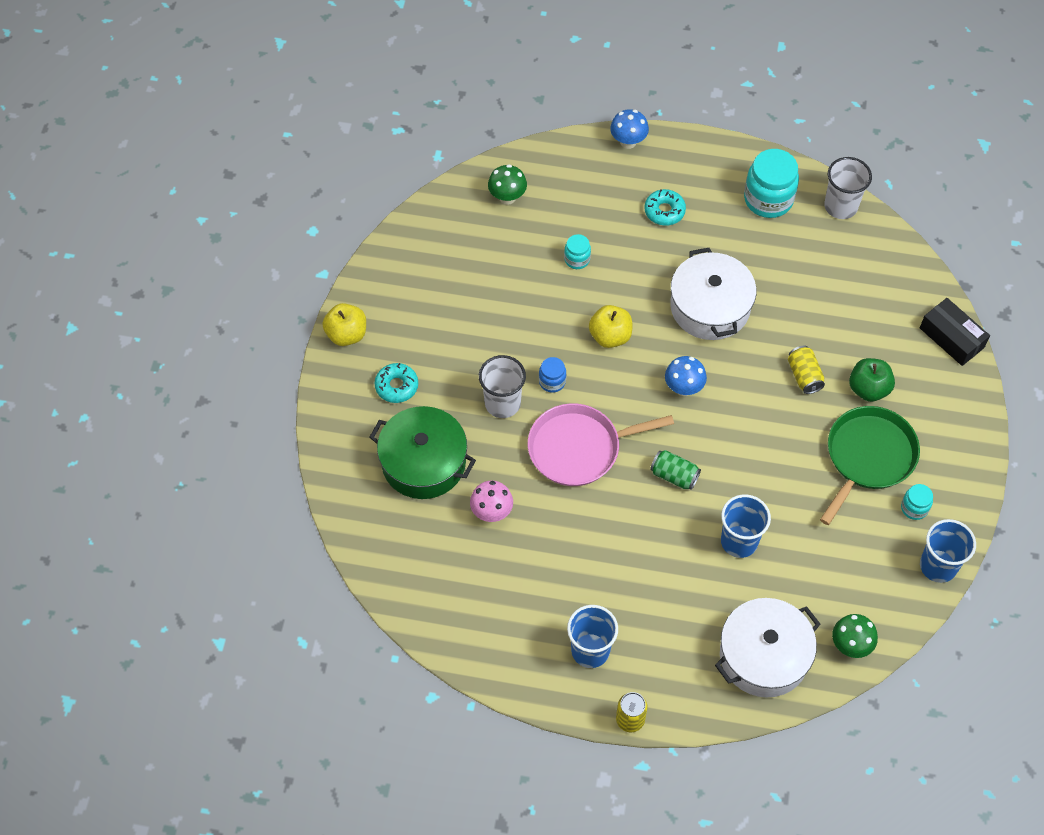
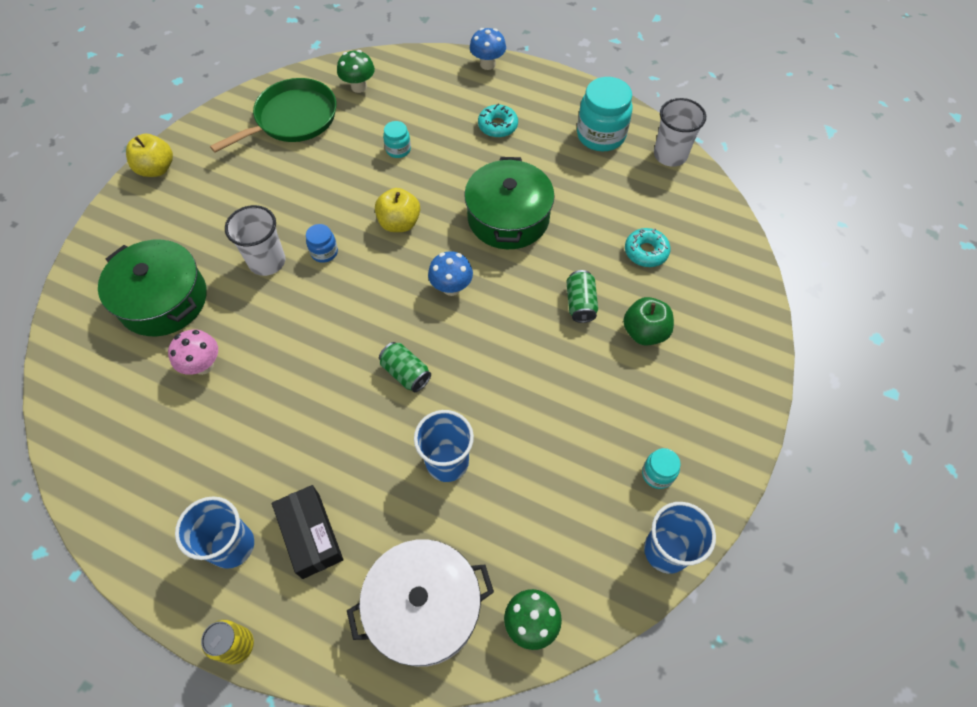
camera: 15 degrees right, 0 degrees up
turquoise donut [375,363,418,403] -> turquoise donut moved to [625,228,670,267]
pink pan [528,403,674,486] -> none
white pot [670,248,756,340] -> green pot [464,157,555,249]
yellow can [788,346,825,394] -> green can [567,270,598,323]
green pan [820,406,920,525] -> green pan moved to [210,78,337,153]
black box [920,298,990,366] -> black box moved to [272,485,343,579]

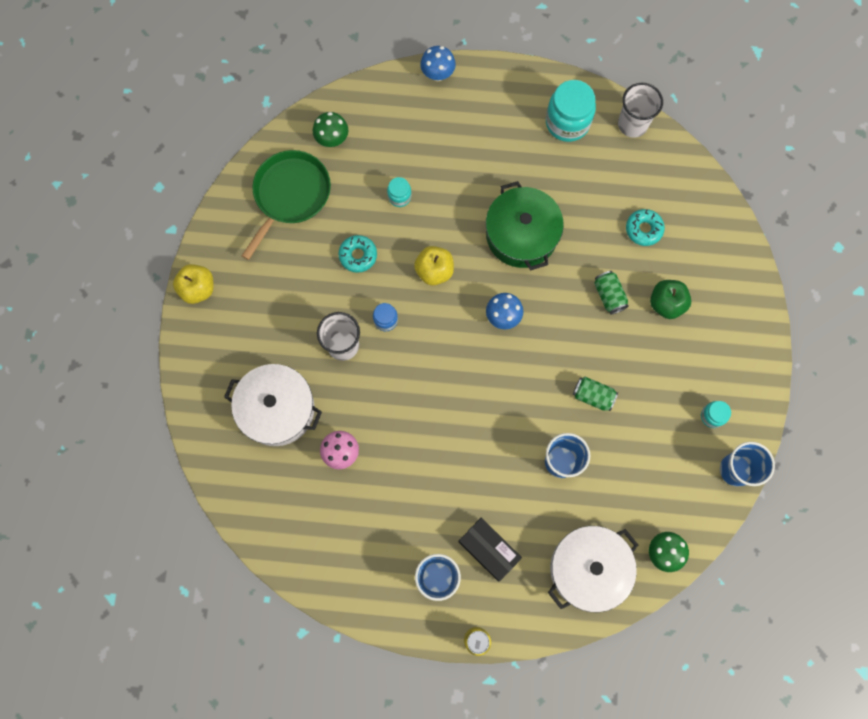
camera: 20 degrees left, 15 degrees up
green pot [98,240,207,336] -> white pot [224,364,322,446]
green can [379,342,431,392] -> green can moved to [573,377,618,411]
turquoise donut [478,103,518,138] -> turquoise donut moved to [338,235,377,273]

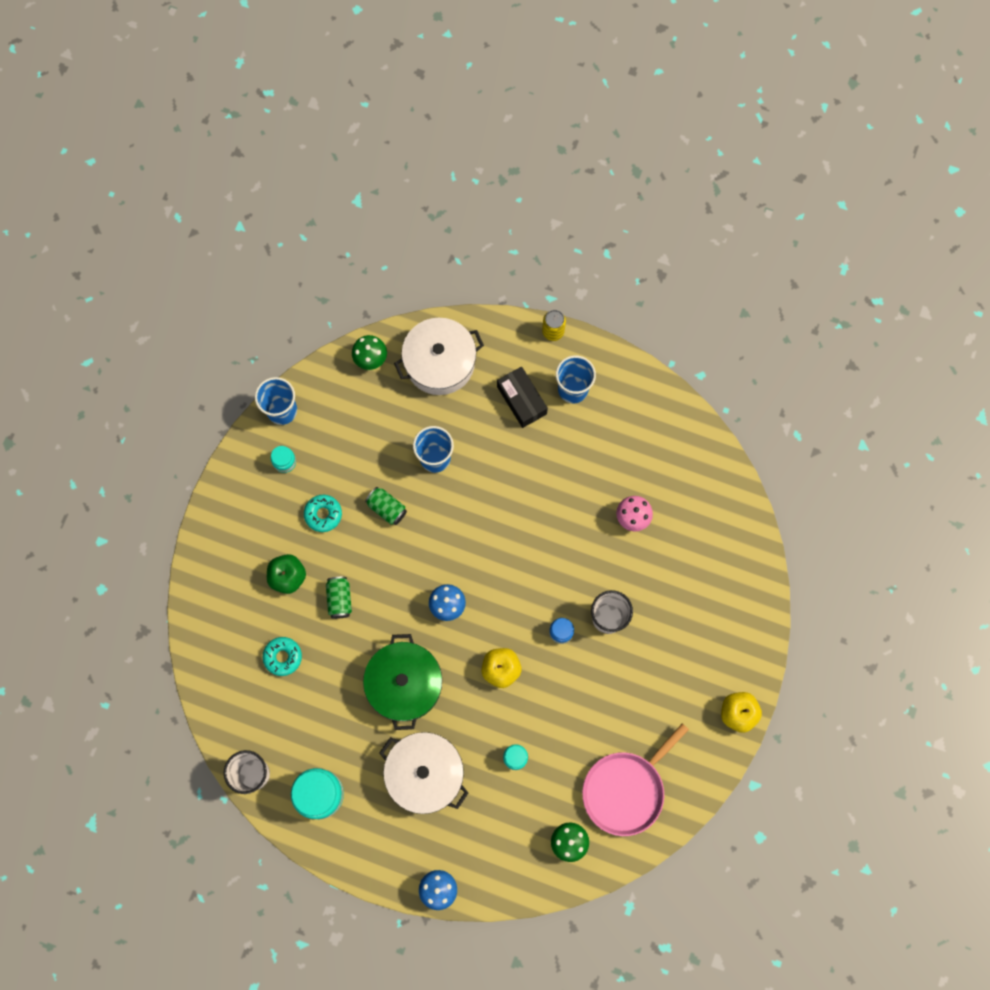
camera: 165 degrees left, 0 degrees up
white pot [224,364,322,446] -> white pot moved to [379,732,468,814]
green pan [241,150,331,260] -> pink pan [582,723,689,836]
turquoise donut [338,235,377,273] -> turquoise donut moved to [304,495,342,532]

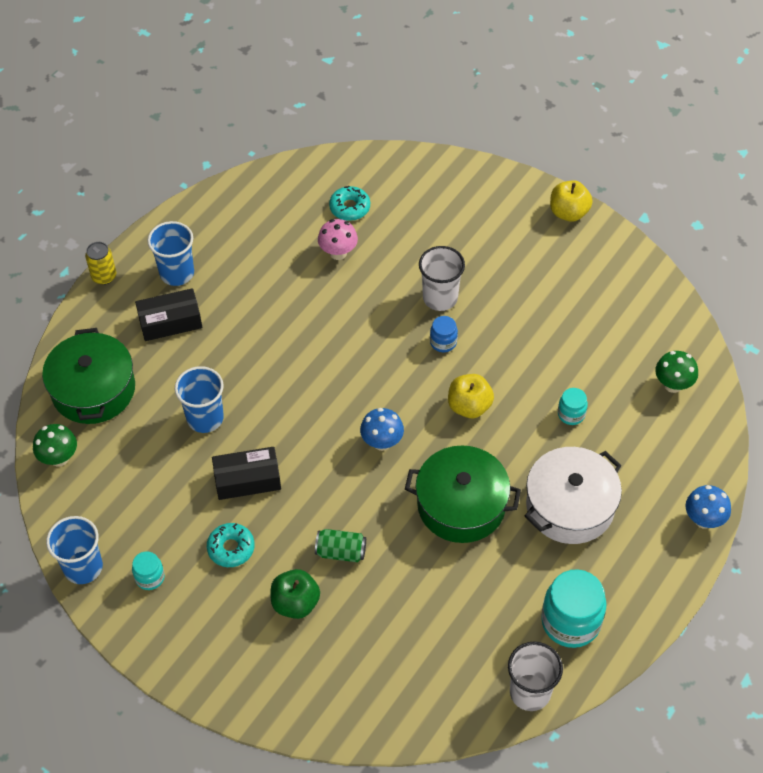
camera: 75 degrees left, 20 degrees down
turquoise donut [263,637,302,676] -> turquoise donut moved to [329,186,370,221]
green can [365,487,407,525] -> black box [212,447,281,500]
white pot [394,318,484,395] -> green pot [42,328,135,424]
pink pan [582,723,689,836] -> none

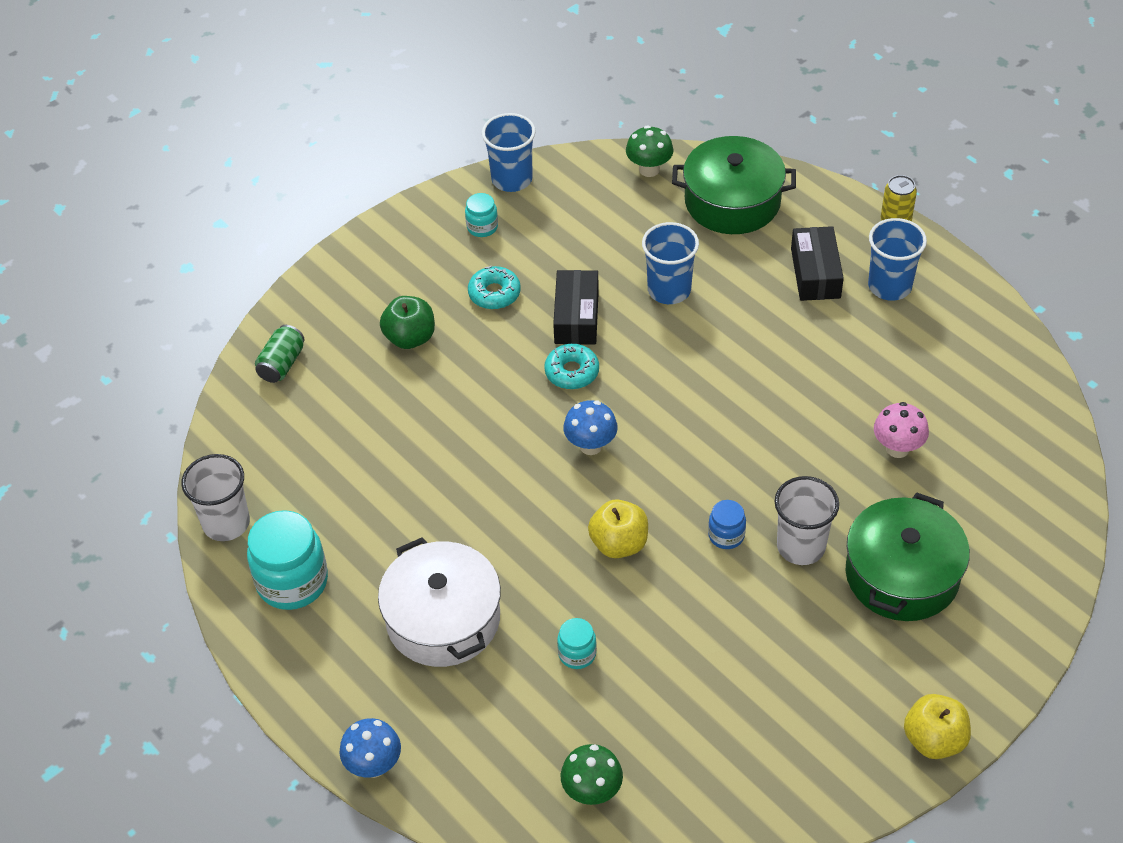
camera: 105 degrees right, 5 degrees down
green can [315,529,366,562] -> green can moved to [255,325,304,383]
turquoise donut [329,186,370,221] -> turquoise donut moved to [544,344,599,389]
green pot [405,445,521,543] -> green pot moved to [846,492,970,621]

